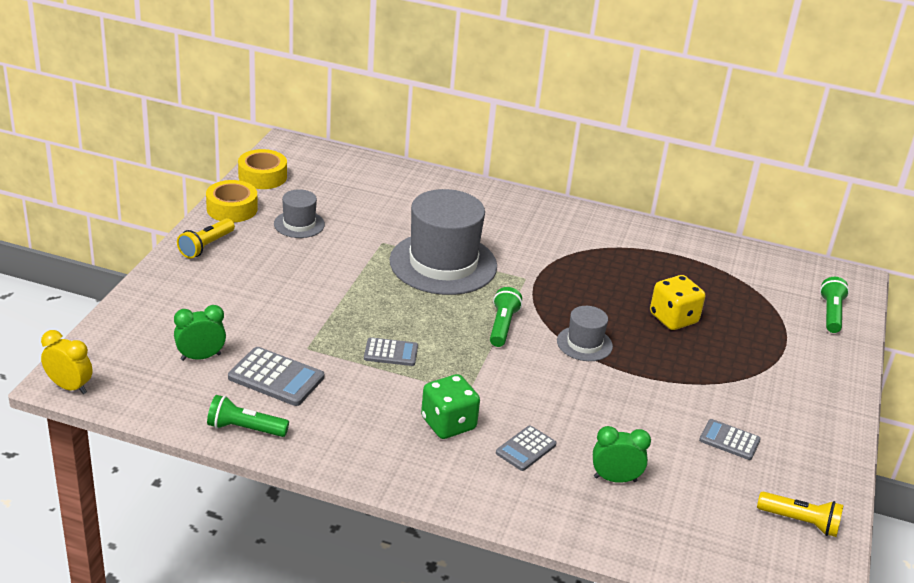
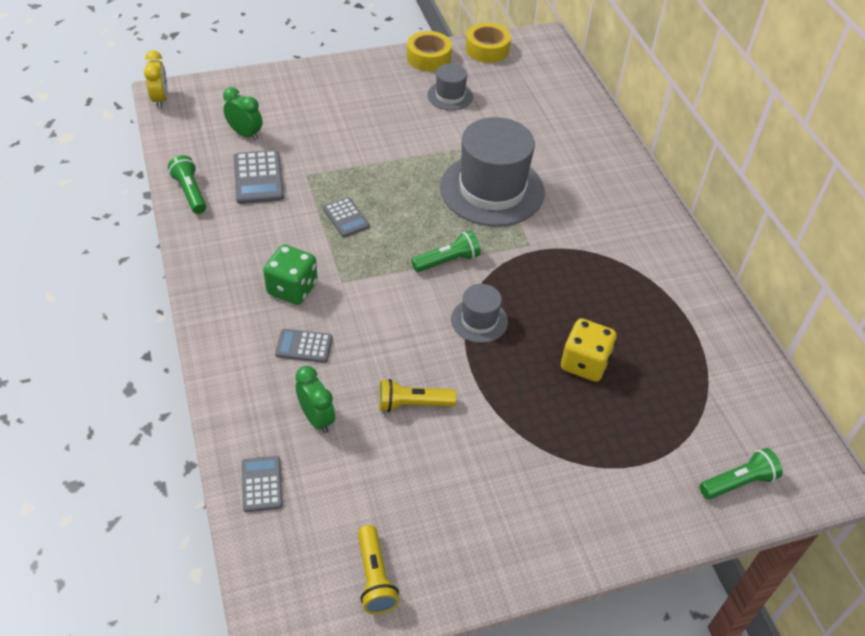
camera: 55 degrees right, 15 degrees up
yellow flashlight [177,218,235,259] -> yellow flashlight moved to [379,379,457,412]
grey calculator [699,419,761,460] -> grey calculator moved to [242,456,283,512]

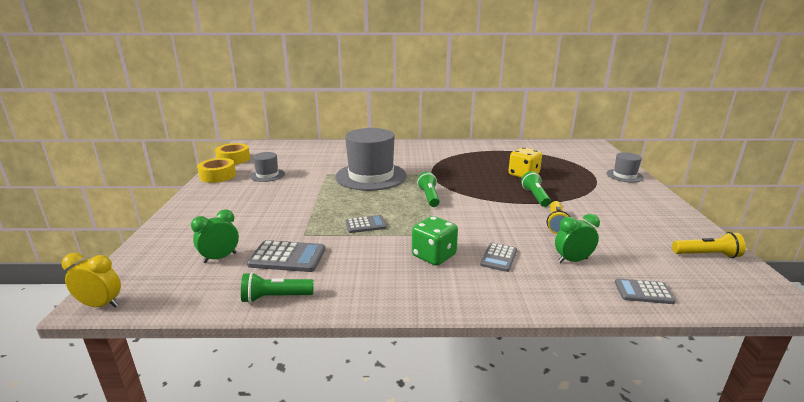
camera: 70 degrees left, 25 degrees down
grey hat [451,284,508,343] -> grey hat moved to [607,152,644,183]
green flashlight [700,448,782,499] -> green flashlight moved to [521,171,551,207]

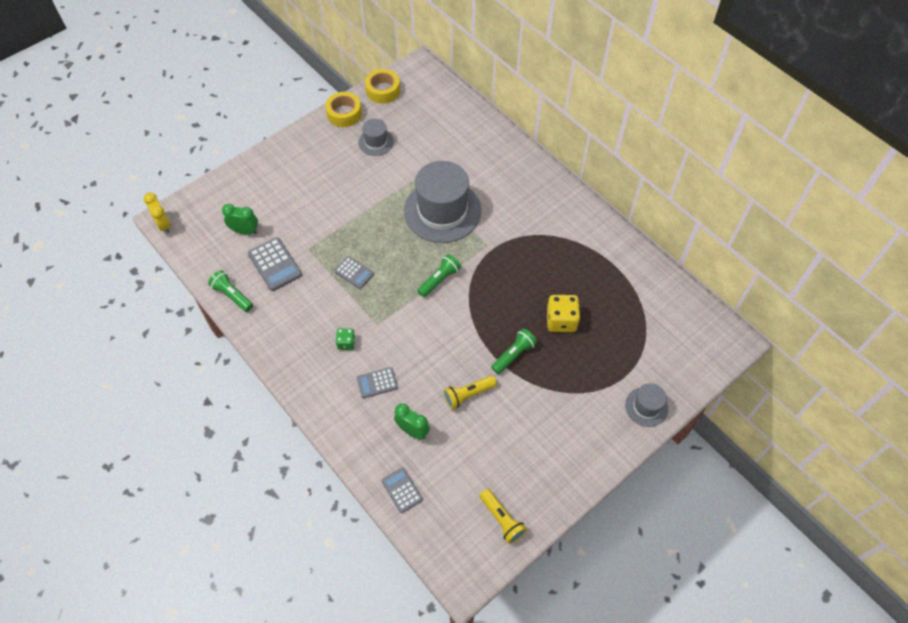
camera: 50 degrees right, 35 degrees up
green dice [412,216,458,266] -> green dice [335,328,356,350], size x0.58

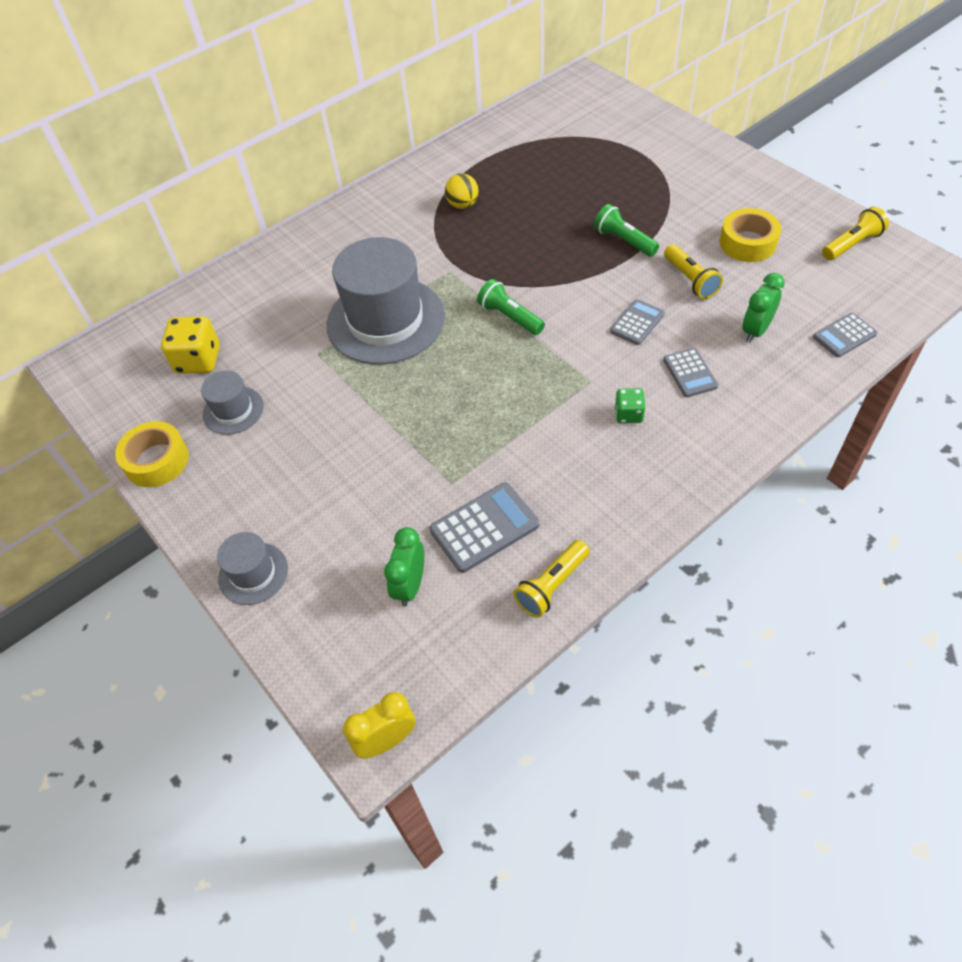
camera: 85 degrees left, 5 degrees down
green flashlight [208,270,253,312] -> yellow flashlight [513,540,590,618]
grey calculator [334,256,374,289] -> grey calculator moved to [610,299,665,345]
yellow tape [365,69,400,104] -> yellow tape moved to [720,208,781,262]
yellow dice [546,295,580,332] -> yellow dice moved to [161,316,220,374]
grey hat [625,383,668,427] -> grey hat moved to [217,532,288,605]
none -> yellow ball [445,173,479,209]

